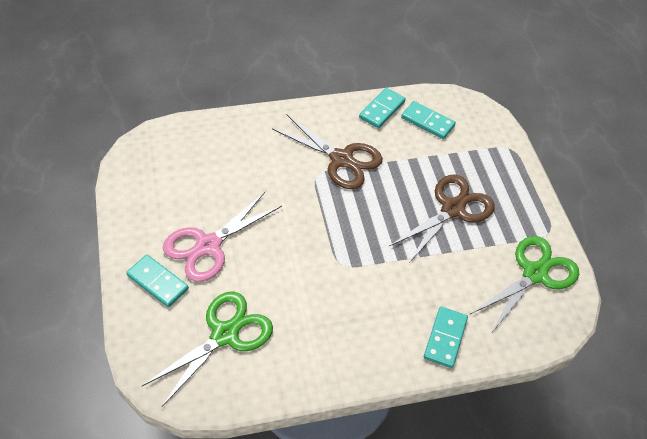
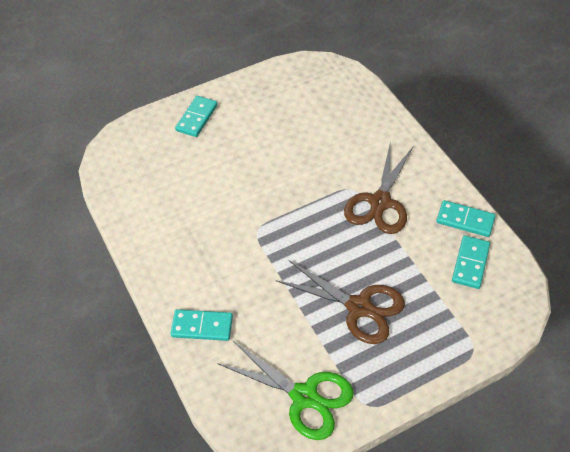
camera: 80 degrees right, 0 degrees up
green scissors [142,291,273,407] -> none
pink scissors [163,192,282,282] -> none

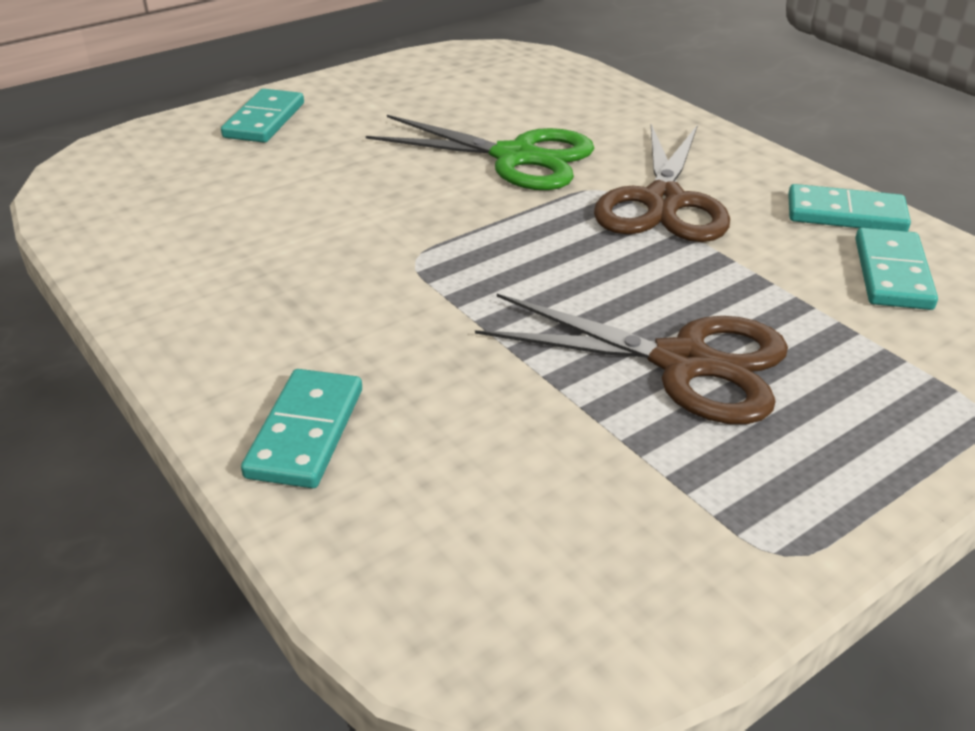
camera: 10 degrees left, 15 degrees down
turquoise domino [171,309,233,341] -> turquoise domino turned 75 degrees counterclockwise [241,369,362,488]
green scissors [219,341,354,440] -> green scissors moved to [366,115,594,190]

